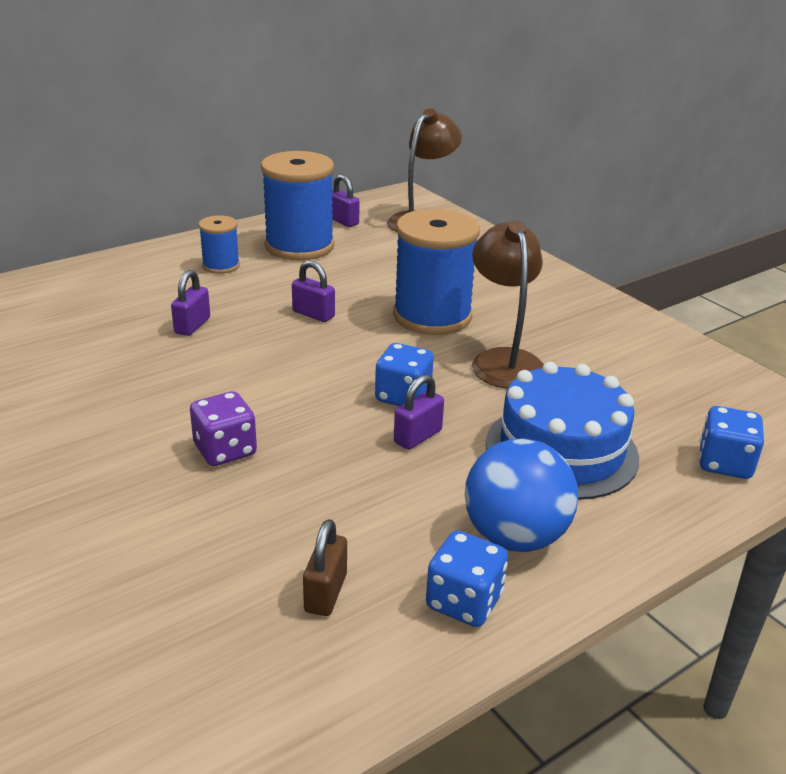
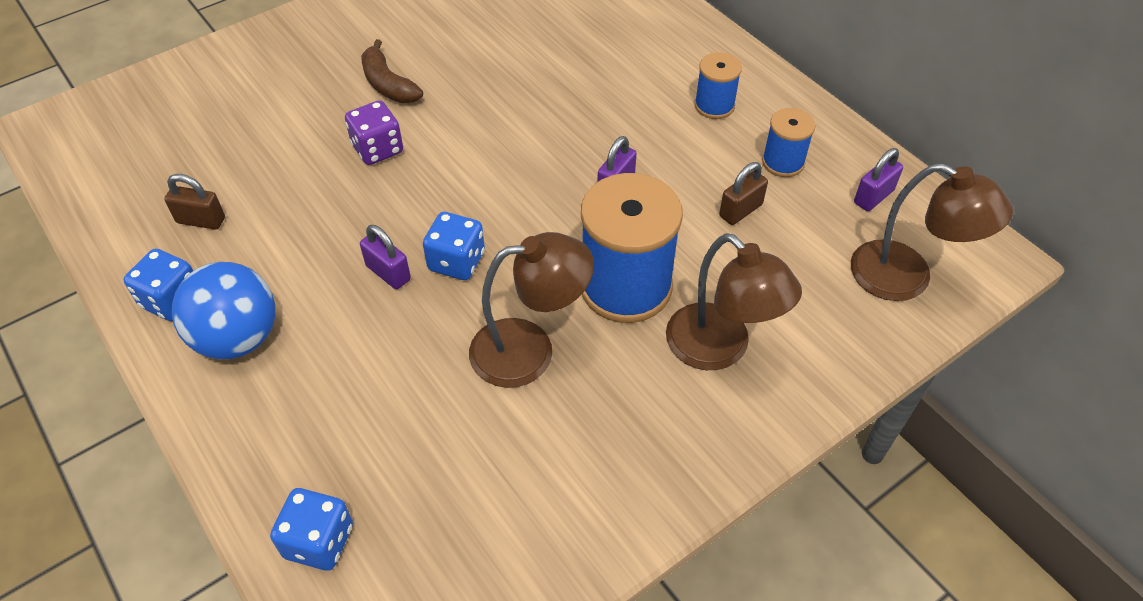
camera: 90 degrees right, 20 degrees up
purple padlock [171,270,210,336] -> none
blue spool [261,151,334,260] -> blue spool [762,108,815,177], size x0.51
blue cake [486,362,639,500] -> none
none -> brown banana [361,39,423,103]
none -> brown lamp [666,233,802,370]
none -> brown padlock [719,162,768,225]

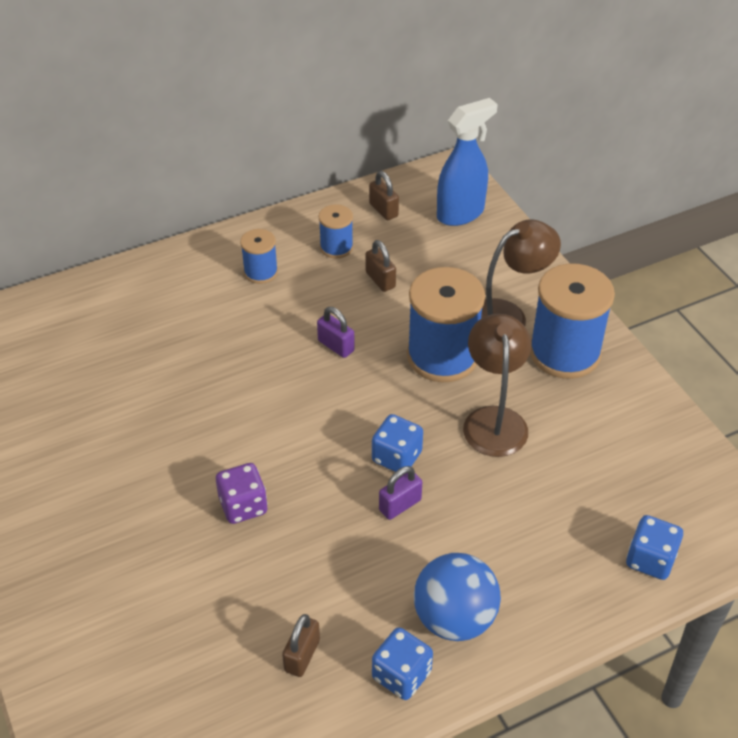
camera: 80 degrees left, 5 degrees down
brown banana [361,39,423,103] -> none
brown lamp [851,163,1013,301] -> blue spray bottle [437,98,498,226]
purple padlock [854,148,903,211] -> brown padlock [369,171,399,220]
none -> blue spool [530,263,615,379]

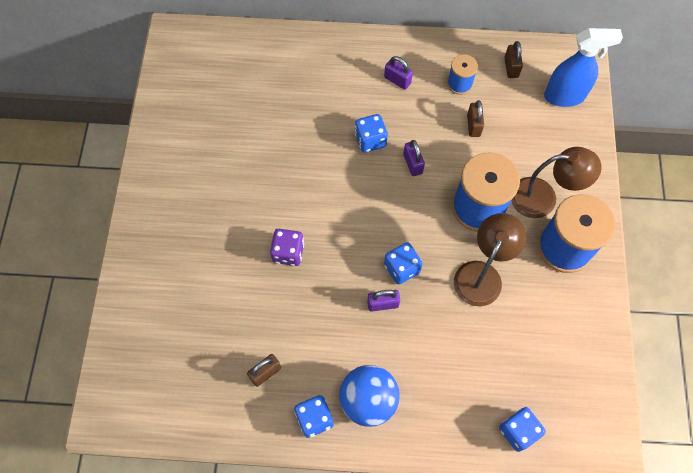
camera: 30 degrees right, 20 degrees up
blue spool [240,229,278,284] -> purple padlock [384,56,413,90]
none -> blue dice [355,114,388,153]

